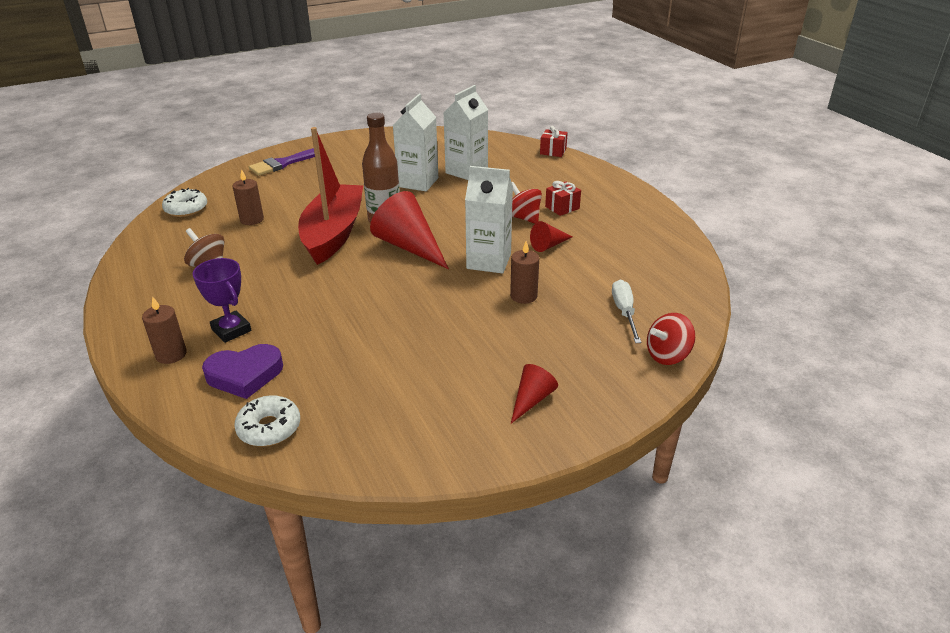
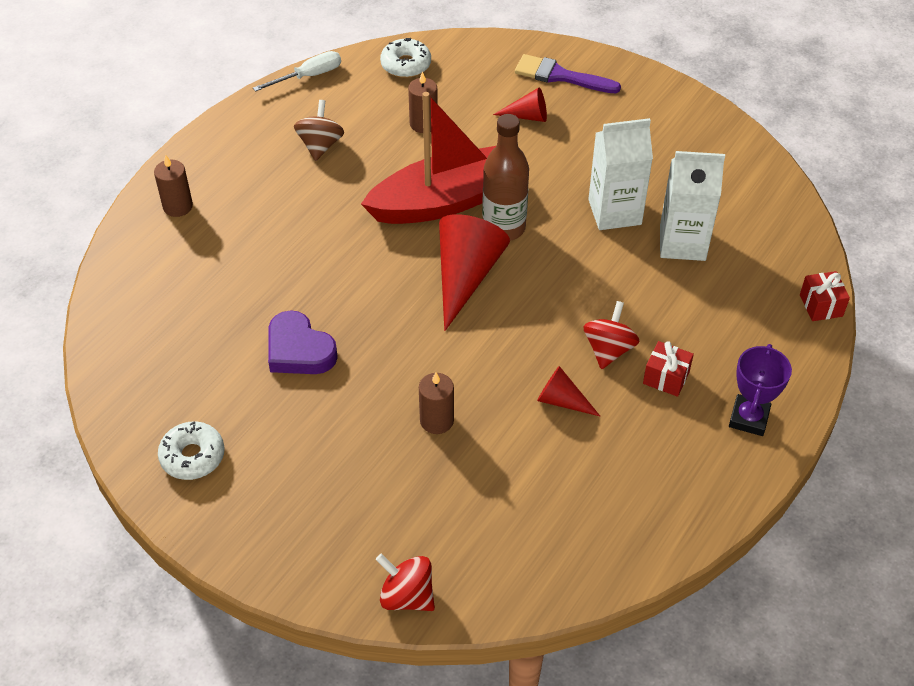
camera: 60 degrees right, 15 degrees up
purple trophy [193,258,251,343] -> purple trophy moved to [729,344,792,436]
purple heart [202,344,283,399] -> purple heart moved to [268,310,338,374]
white donut [234,395,300,446] -> white donut moved to [158,421,225,480]
white carton [465,166,513,273] -> none
red cone [511,364,558,423] -> red cone moved to [493,88,547,122]
white screwdriver [612,279,642,343] -> white screwdriver moved to [253,51,341,92]

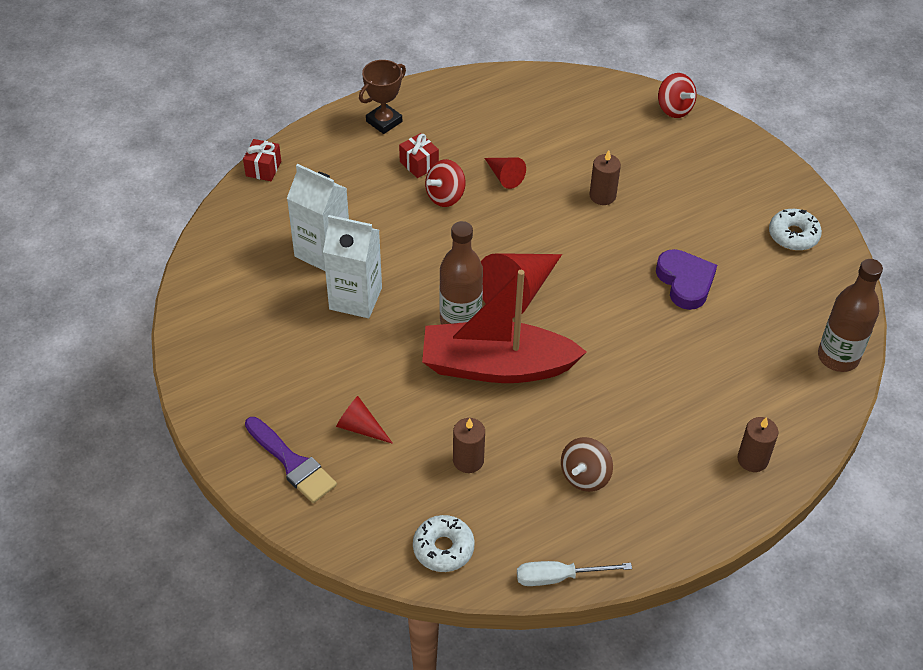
camera: 155 degrees left, 0 degrees up
purple trophy [729,344,792,436] -> brown trophy [359,60,406,134]
none -> brown bottle [818,259,883,372]

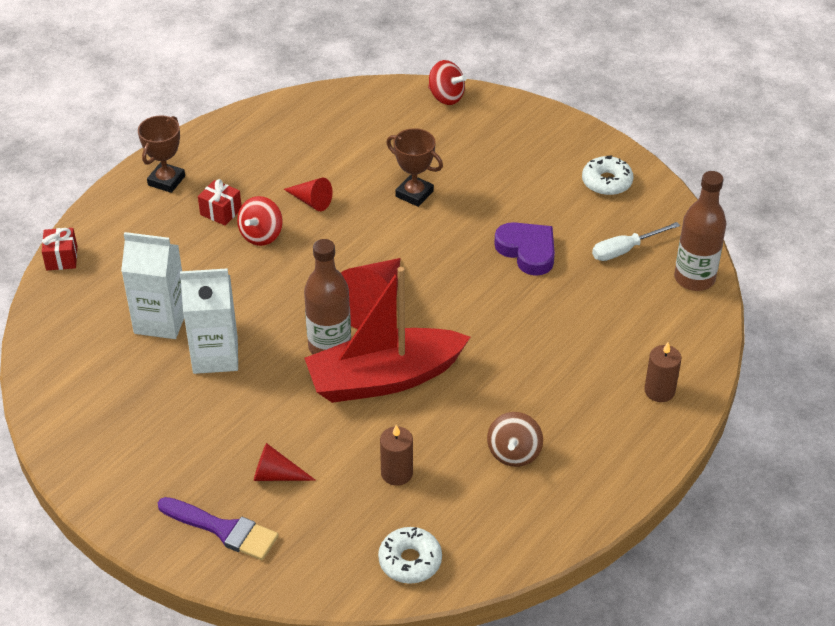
camera: 20 degrees left, 5 degrees down
white screwdriver [517,561,632,586] -> white screwdriver moved to [592,222,680,261]
brown candle [590,150,621,205] -> brown trophy [386,128,443,207]

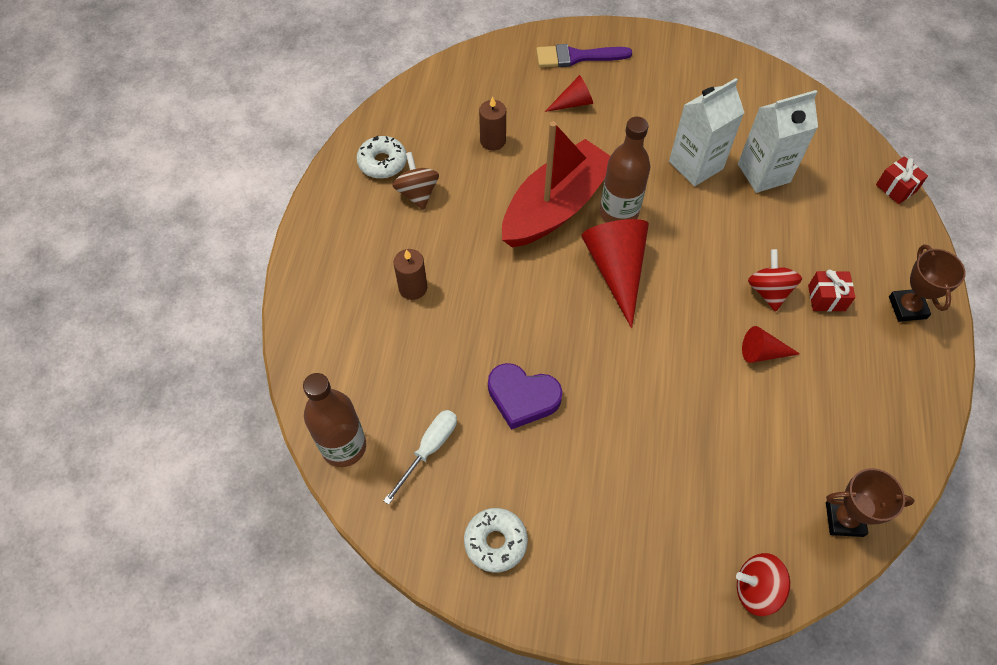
camera: 150 degrees right, 15 degrees up
white donut [378,527,442,584] -> white donut moved to [356,136,407,179]
brown trophy [386,128,443,207] -> brown trophy moved to [826,468,914,537]
brown candle [644,342,681,402] -> brown candle moved to [394,249,427,300]

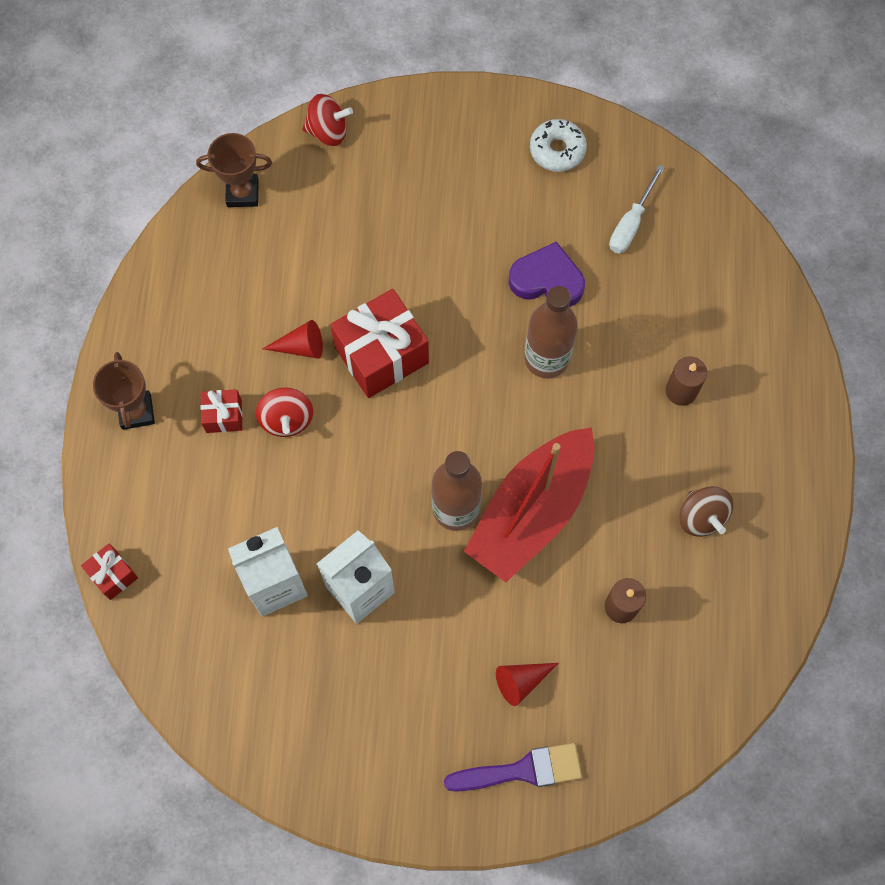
camera: 175 degrees right, 10 degrees up
brown bottle [303,373,366,467] -> brown bottle moved to [524,286,578,378]
white donut [356,136,407,179] -> none
red cone [581,219,649,328] -> none
none -> red gift [330,289,429,398]

